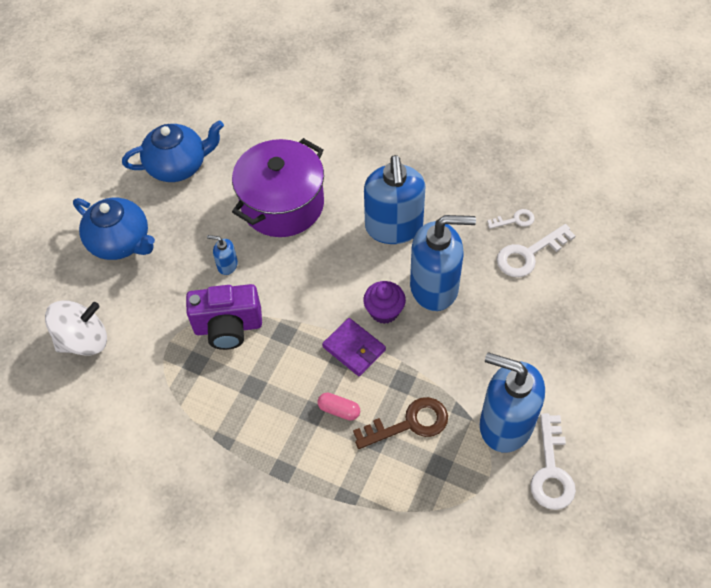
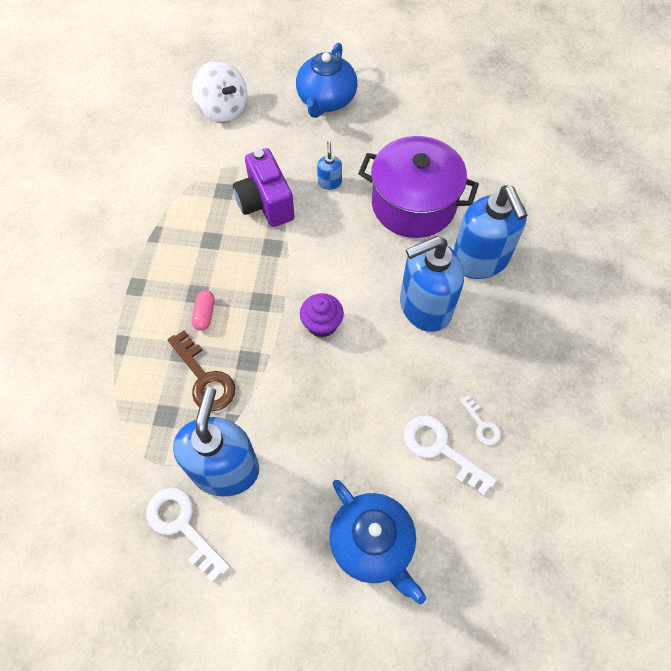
camera: 70 degrees right, 5 degrees up
blue teapot [122,120,224,182] -> blue teapot moved to [329,480,426,604]
purple wallet [322,318,386,376] -> none
blue soap dispenser [410,215,476,311] -> blue soap dispenser moved to [453,186,527,279]
white key [530,413,576,510] -> white key turned 60 degrees clockwise [146,488,230,582]

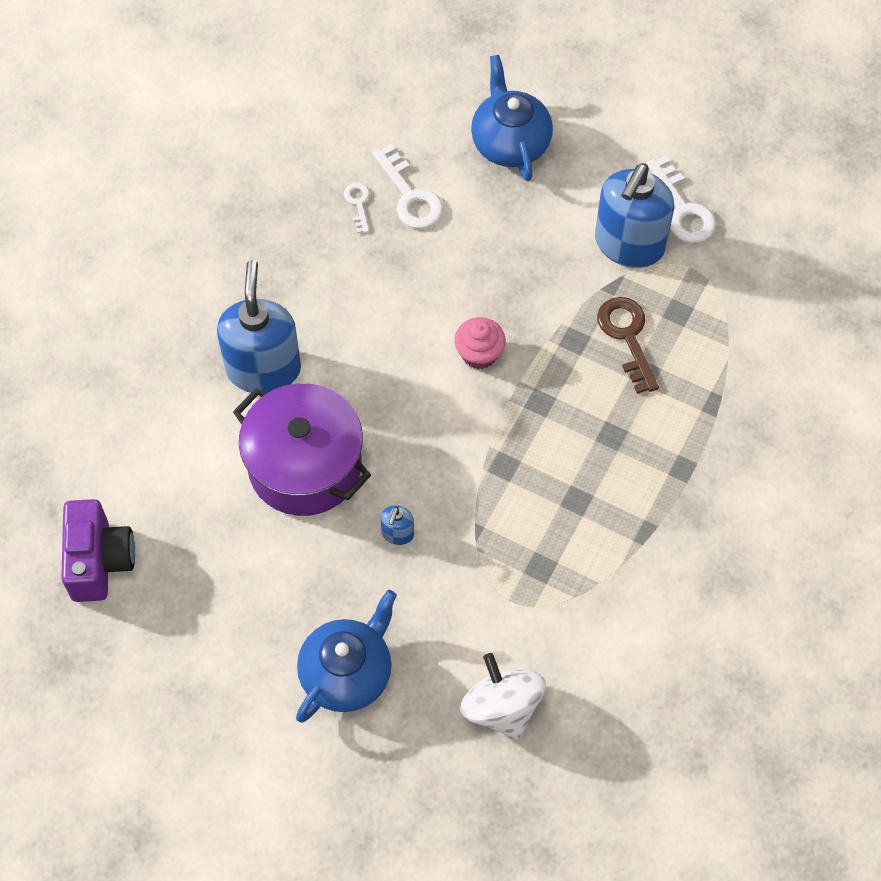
camera: 160 degrees left, 0 degrees up
pink capsule [192,290,215,331] -> none
purple camera [233,148,295,227] -> purple camera moved to [61,499,135,602]
purple cupcake [300,293,344,337] -> pink cupcake [455,317,506,369]
blue soap dispenser [400,236,464,332] -> none

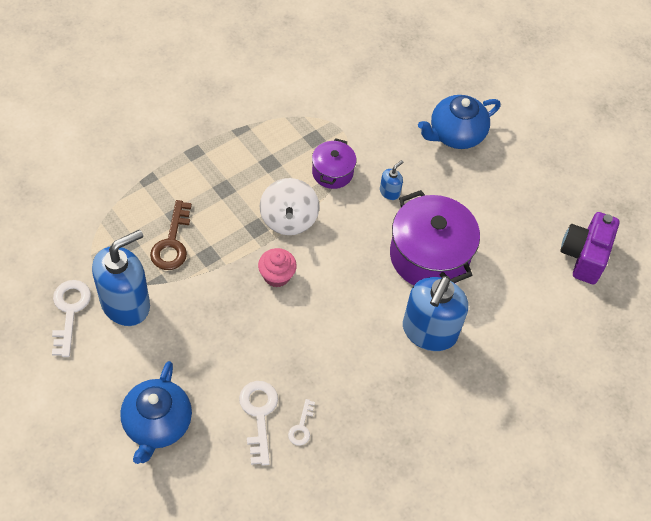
camera: 160 degrees left, 5 degrees down
white spinning top [460,653,546,740] -> white spinning top moved to [260,178,319,235]
none -> purple pot [312,138,357,189]

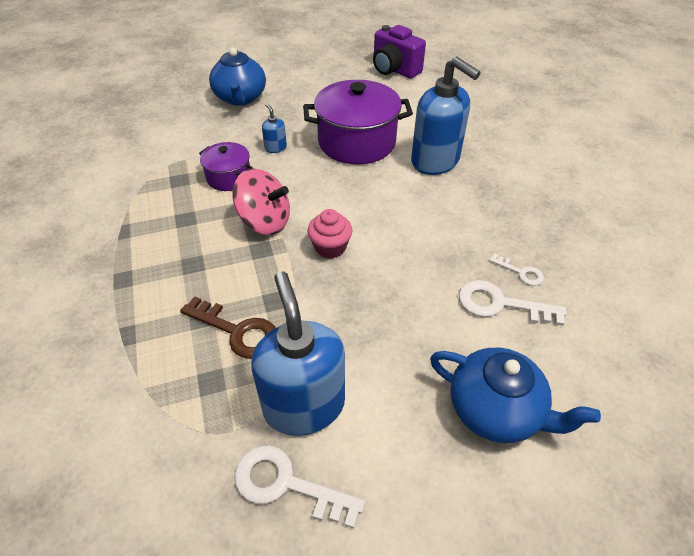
camera: 65 degrees left, 10 degrees down
white spinning top [260,178,319,235] -> pink spinning top [232,169,290,235]

